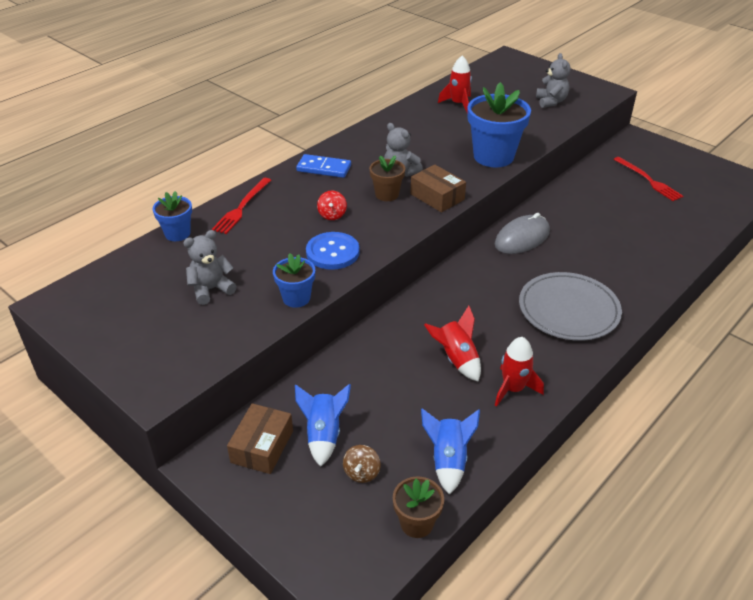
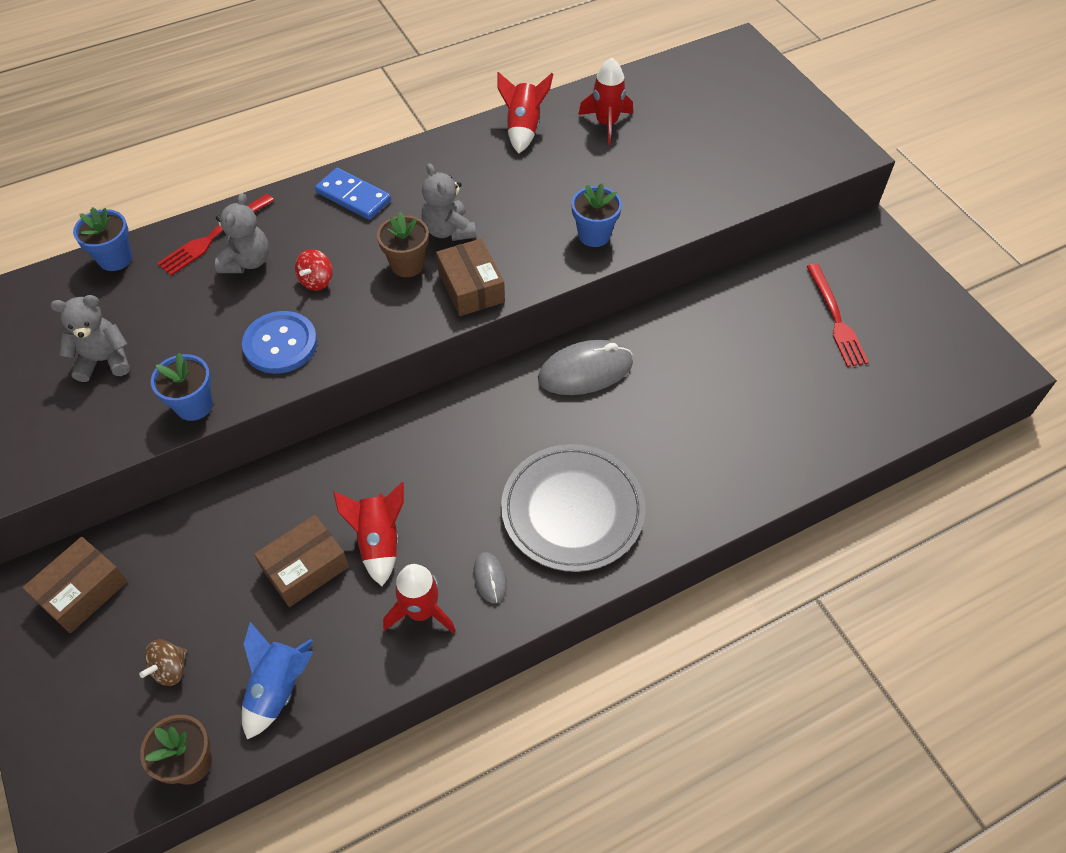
camera: 20 degrees right, 15 degrees up
blue rocket [295,384,351,467] -> none
blue flower pot [468,82,531,167] -> blue flower pot [571,183,622,247], size x0.54
grey teddy bear [536,53,571,108] -> grey teddy bear moved to [215,193,269,273]
none -> brown box [254,515,349,607]
none -> grey mouse [474,552,507,603]
none -> red rocket [497,72,553,153]

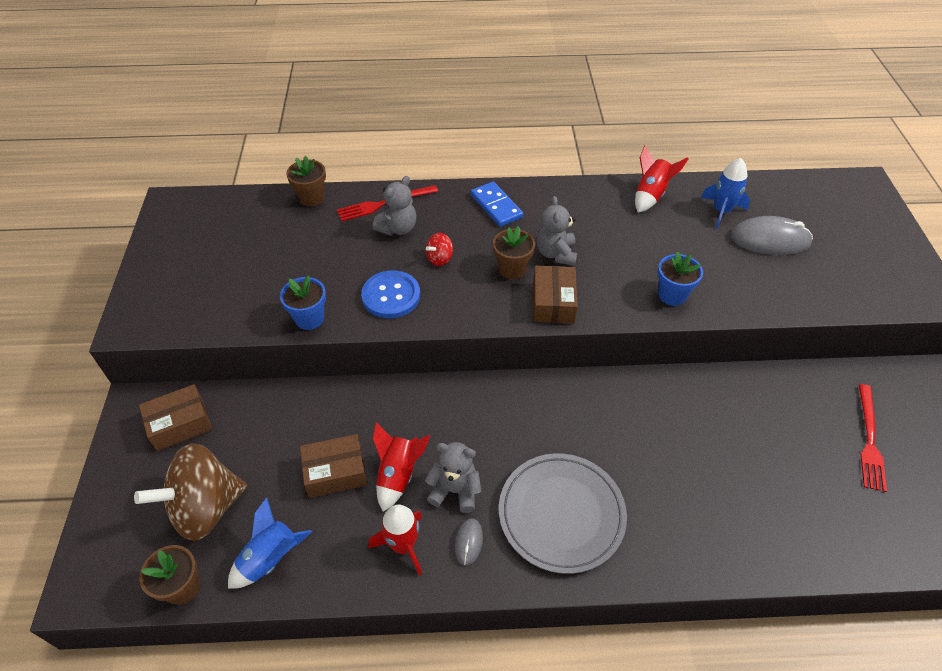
camera: 25 degrees right, 5 degrees down
grey teddy bear [51,295,130,382] -> grey teddy bear moved to [425,442,481,513]
blue flower pot [73,207,132,271] -> brown flower pot [286,156,326,206]
brown spinning top [139,640,187,686] -> brown spinning top [134,443,247,541], size x2.38
grey mouse [538,340,633,395] -> grey mouse moved to [730,216,813,255]
red rocket [578,58,633,145] -> blue rocket [701,158,750,229]

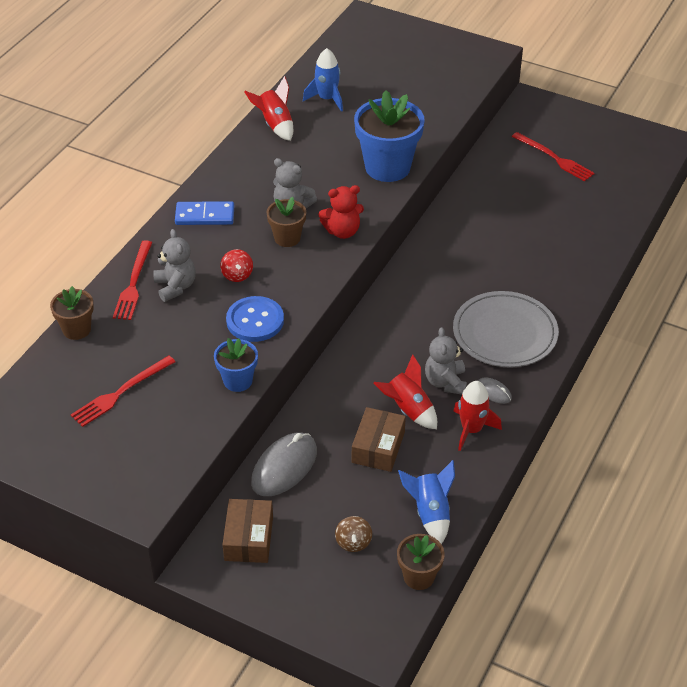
camera: 60 degrees left, 5 degrees down
brown spinning top [134,443,247,541] -> brown spinning top [335,516,372,552], size x0.42
grey teddy bear [425,442,481,513] -> grey teddy bear turned 45 degrees counterclockwise [425,327,467,395]
brown box [533,266,578,323] -> red teddy bear [318,185,364,239]
blue flower pot [658,251,703,306] -> blue flower pot [354,90,425,182], size x1.84
grey mouse [730,216,813,255] -> grey mouse moved to [251,433,317,496]
none -> red fork [71,356,175,427]

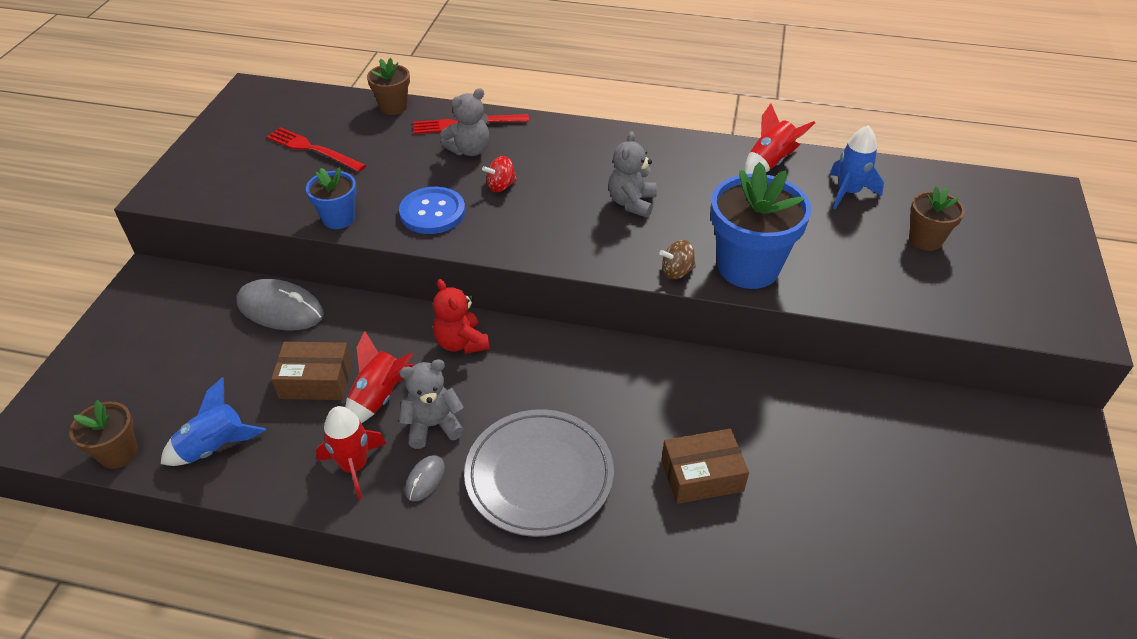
camera: 75 degrees right, 0 degrees up
blue domino [175,201,234,225] -> none
brown box [222,499,273,563] -> brown box moved to [662,429,749,504]
brown flower pot [266,197,306,247] -> brown flower pot moved to [909,186,965,251]
red teddy bear [318,185,364,239] -> red teddy bear moved to [433,279,490,354]
brown spinning top [335,516,372,552] -> brown spinning top moved to [660,240,696,279]
red fork [512,132,595,181] -> none

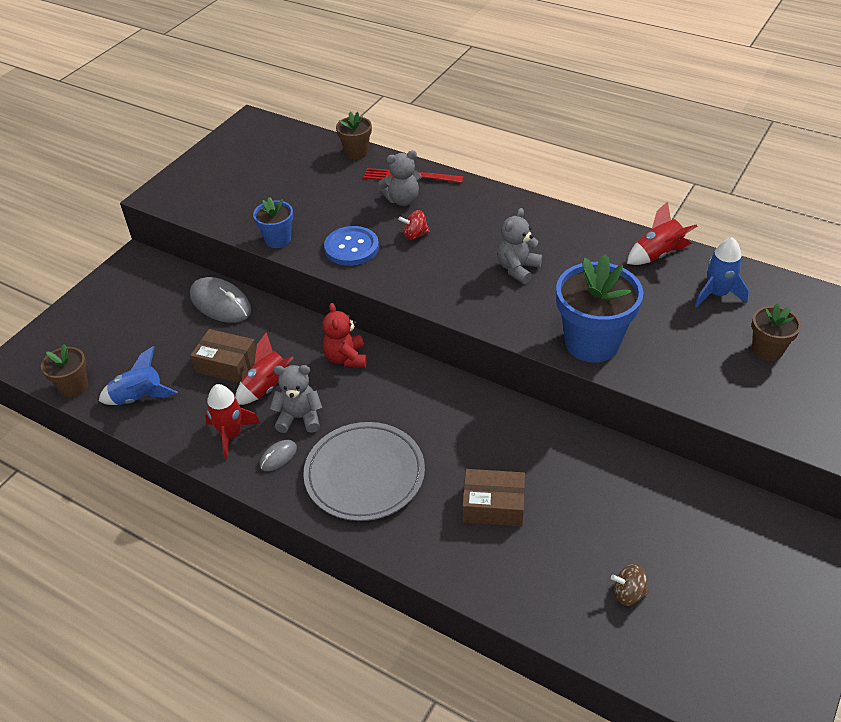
camera: 20 degrees right, 0 degrees up
red fork [266,127,366,172] -> none
brown spinning top [660,240,696,279] -> brown spinning top moved to [611,564,649,606]

